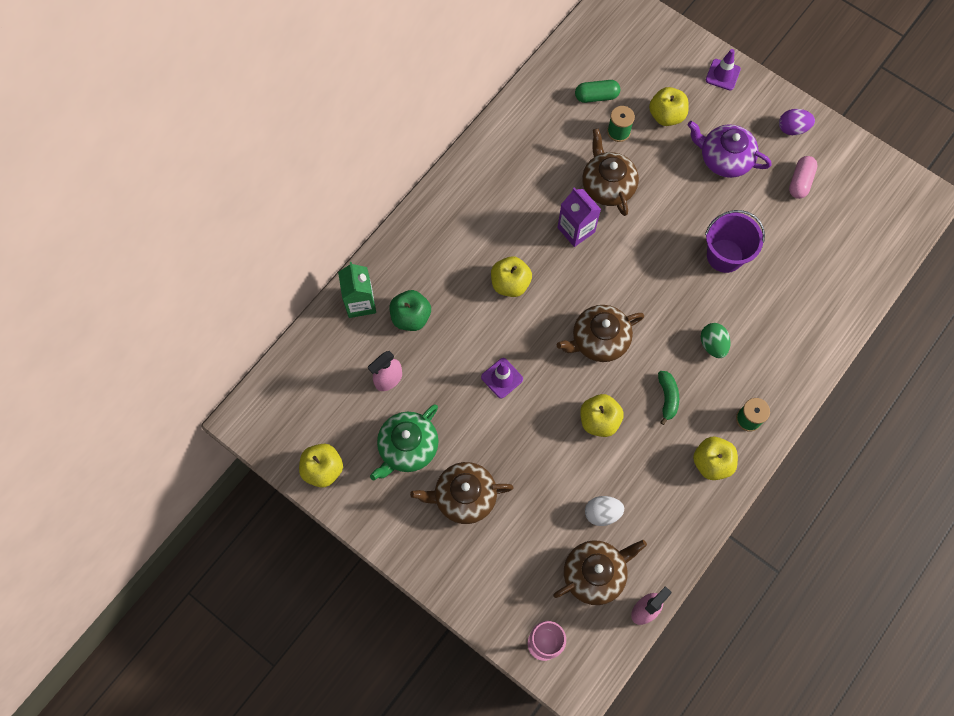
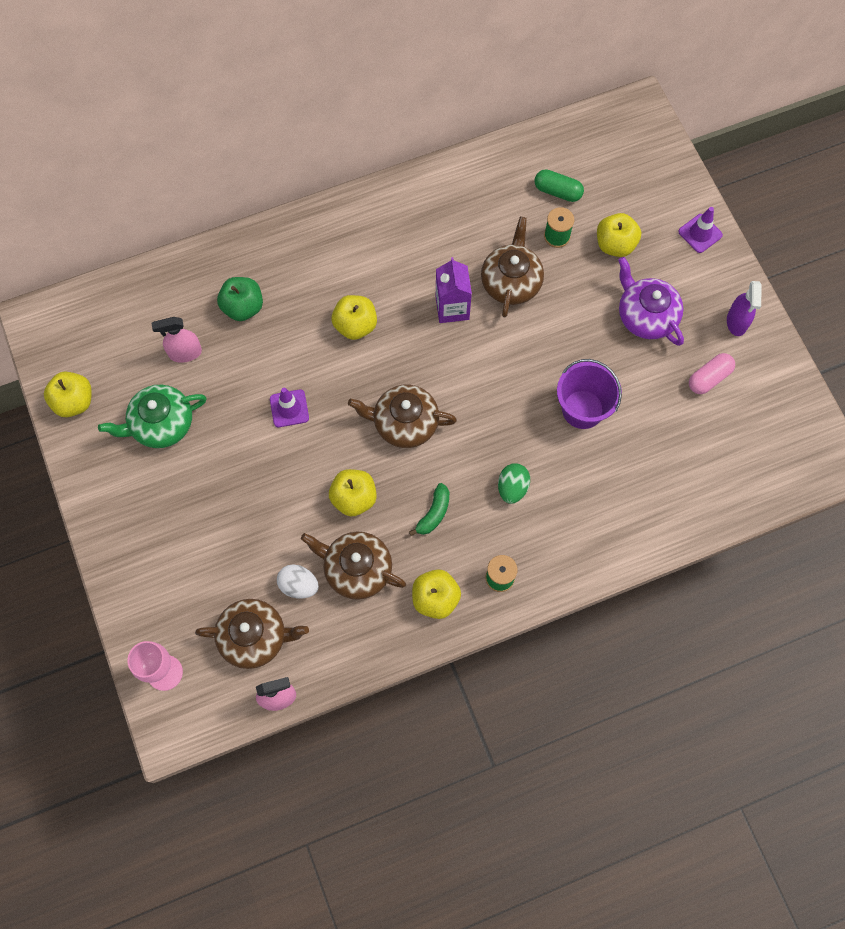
camera: 30 degrees right, 0 degrees up
green carton [338,262,376,318] -> none
brown teapot [410,462,514,524] -> brown teapot moved to [301,532,406,600]
purple egg [779,109,815,135] -> purple spray bottle [727,281,762,336]

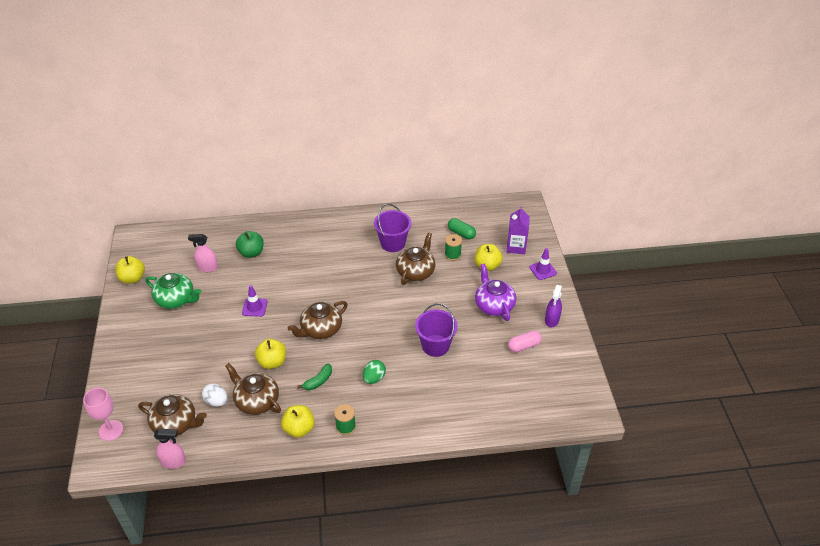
camera: 15 degrees right, 25 degrees down
green teapot [98,385,207,448] -> green teapot turned 150 degrees counterclockwise [145,273,201,309]
yellow apple [332,295,377,340] -> none
brown teapot [348,385,457,448] -> brown teapot turned 60 degrees counterclockwise [288,301,348,339]
purple carton [435,257,472,323] -> purple carton moved to [507,206,530,254]
none -> purple bucket [374,204,411,252]

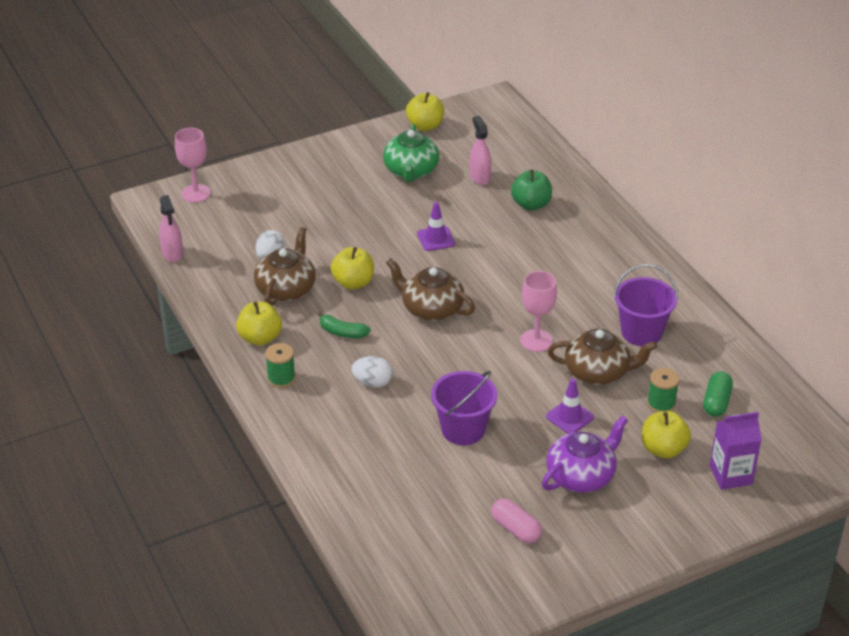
camera: 70 degrees right, 5 degrees down
brown teapot [138,394,207,436] -> none
green egg [363,360,386,384] -> white egg [351,356,393,388]
purple traffic cone [529,248,557,280] -> purple traffic cone moved to [546,379,594,434]
purple spray bottle [545,285,562,327] -> none
none -> pink goblet [520,271,557,352]

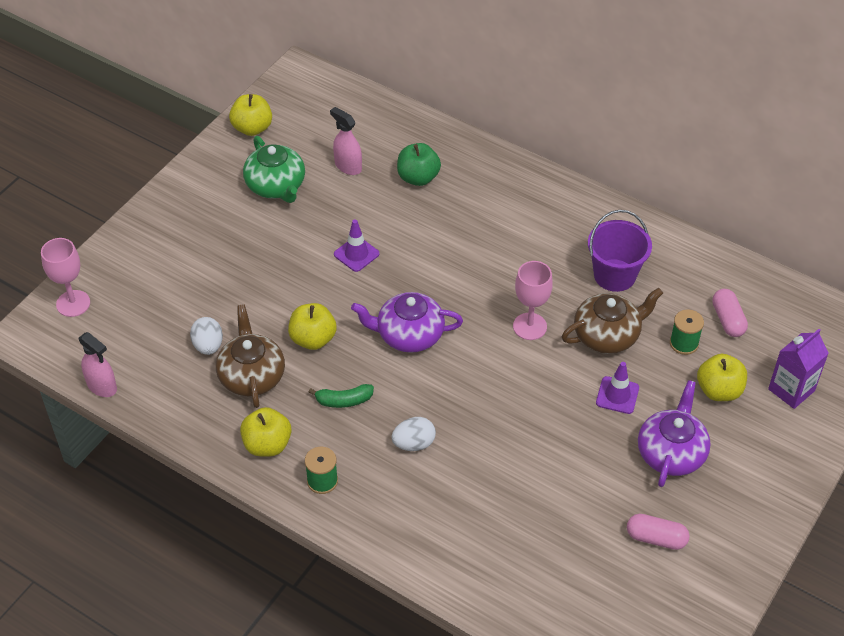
camera: 30 degrees left, 10 degrees up
brown teapot [386,258,475,321] -> purple teapot [351,292,463,353]
purple bucket [431,371,497,445] -> none
green capsule [703,371,733,417] -> pink capsule [712,289,748,337]

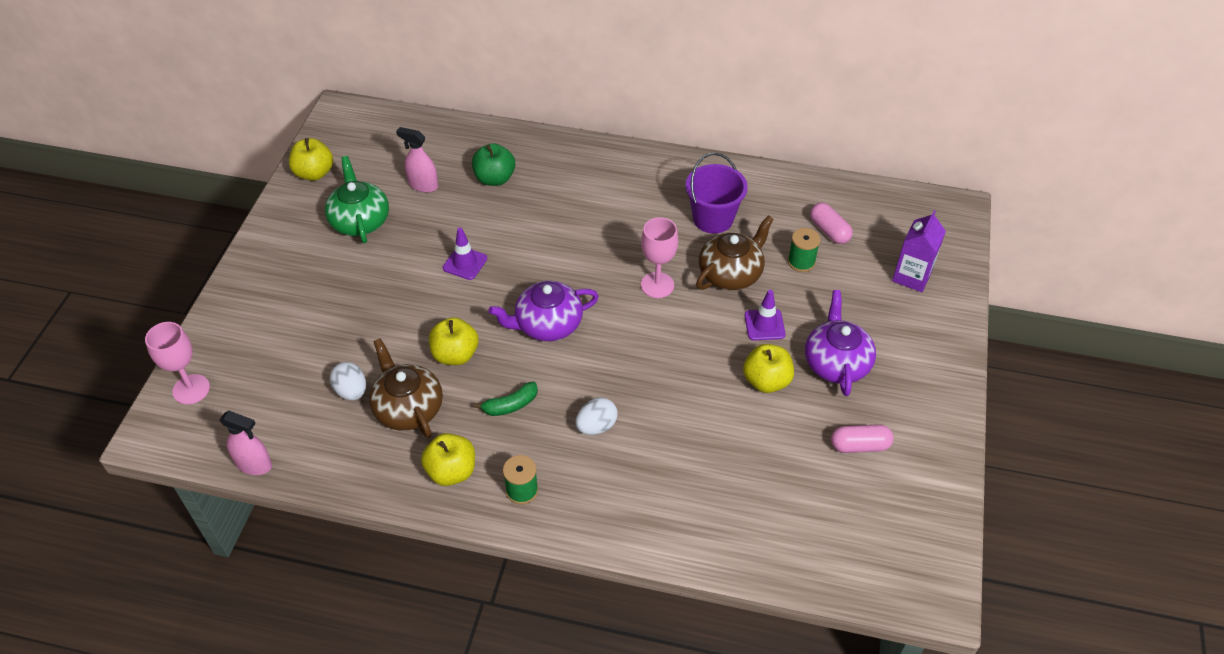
camera: 20 degrees left, 0 degrees up
green teapot [243,136,305,203] -> green teapot turned 150 degrees counterclockwise [325,156,389,243]
yellow apple [697,354,747,401] -> yellow apple moved to [743,344,794,393]

